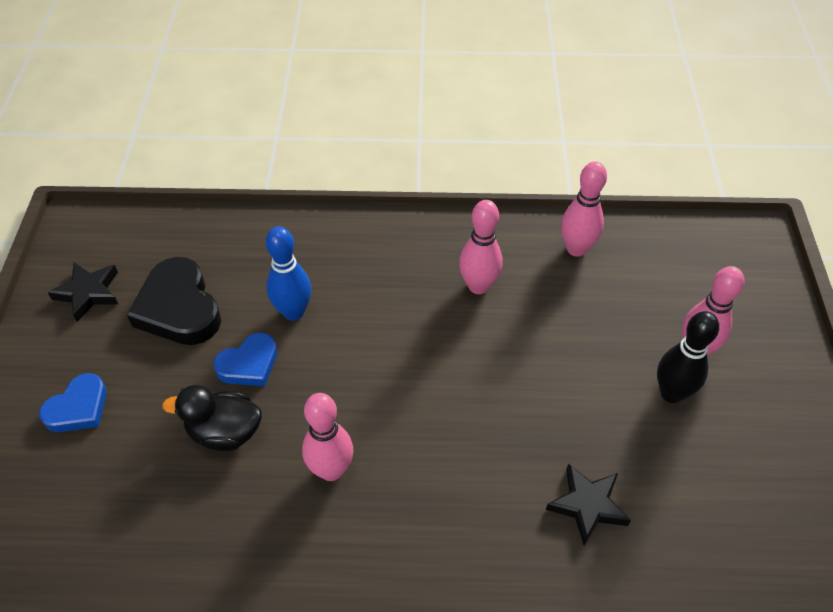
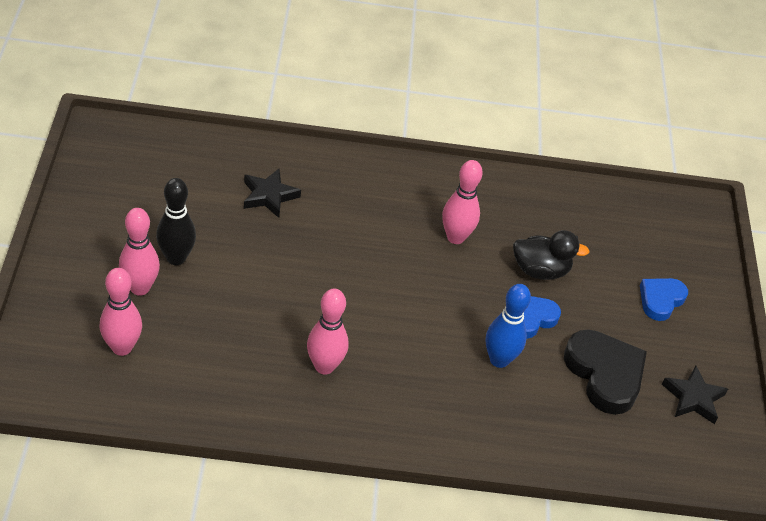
camera: 175 degrees right, 5 degrees down
pink bowling pin [561,161,607,257] -> pink bowling pin moved to [99,268,142,356]

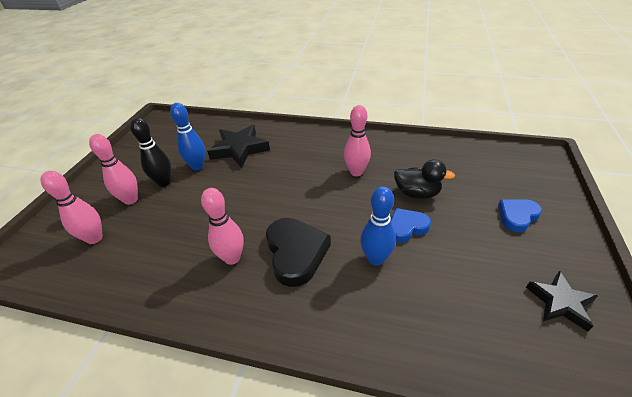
camera: 20 degrees right, 5 degrees down
black star [244,169,301,218] -> black star [207,125,270,168], size x1.56
black heart [564,329,647,415] -> black heart moved to [266,218,331,287]
none -> blue bowling pin [170,103,205,170]

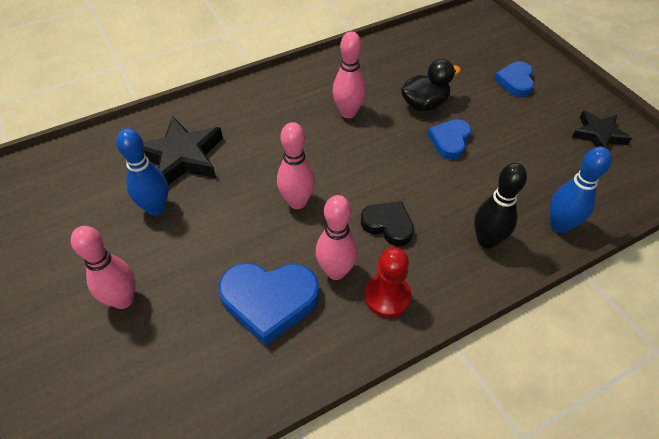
camera: 45 degrees left, 10 degrees up
pink bowling pin [41,171,103,244] -> pink bowling pin moved to [277,122,315,209]
black bowling pin [130,118,171,187] -> black bowling pin moved to [474,163,527,249]
black heart [266,218,331,287] -> black heart [361,201,414,246], size x0.62
blue bowling pin [360,186,396,266] -> blue bowling pin moved to [550,147,612,233]
none -> blue heart [218,263,319,346]
none -> red pawn [364,247,411,318]

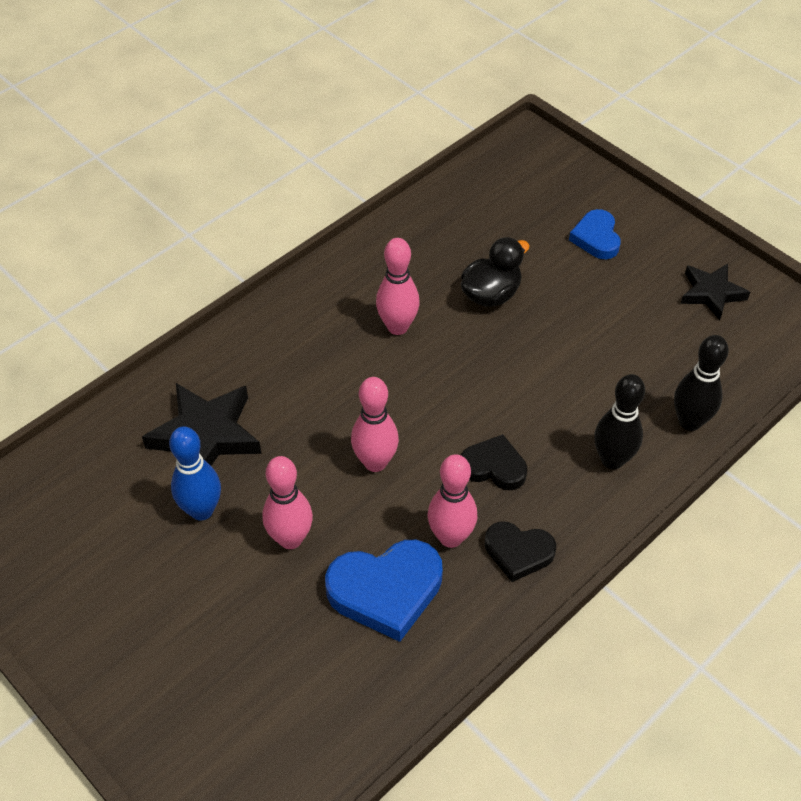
camera: 15 degrees left, 0 degrees up
pink bowling pin [71,226,136,309] -> pink bowling pin moved to [262,456,313,549]
red pawn [364,247,411,318] -> black heart [485,521,556,582]
blue heart [428,119,471,160] -> none
blue bowling pin [550,147,612,233] -> black bowling pin [674,335,729,431]

